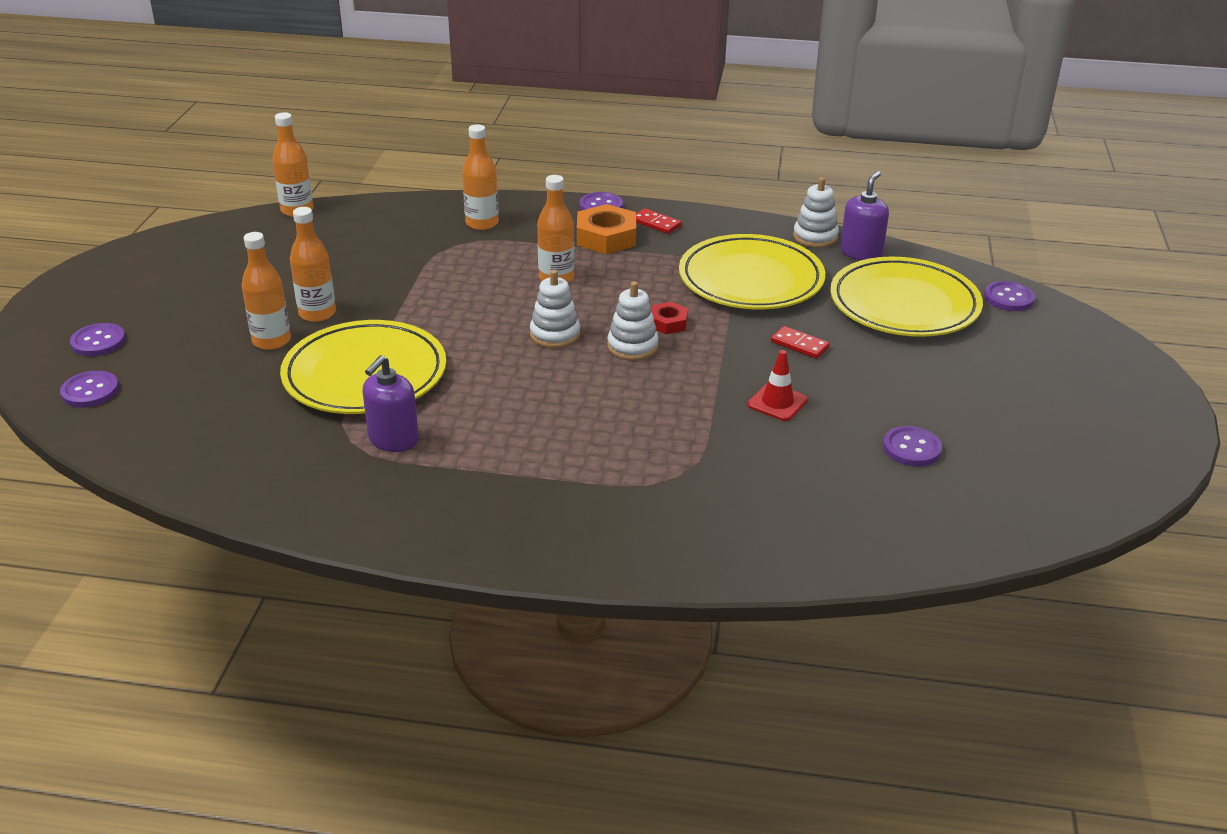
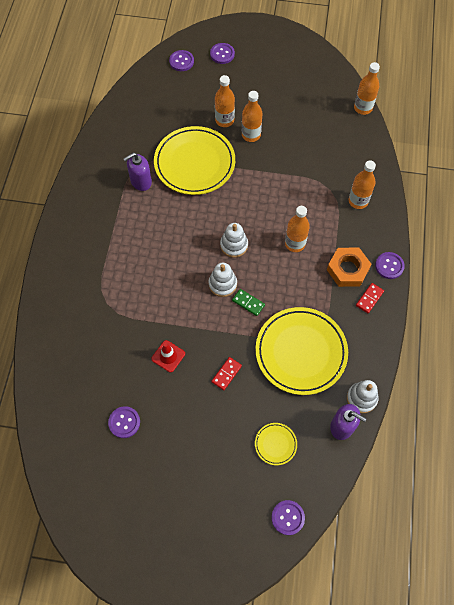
camera: 90 degrees right, 30 degrees up
purple soap dispenser [363,355,419,452] -> purple soap dispenser turned 60 degrees counterclockwise [123,153,152,191]
red nut [651,302,688,334] -> green domino [232,289,265,316]
yellow plate [830,257,983,337] -> yellow plate [255,423,297,465], size x0.44

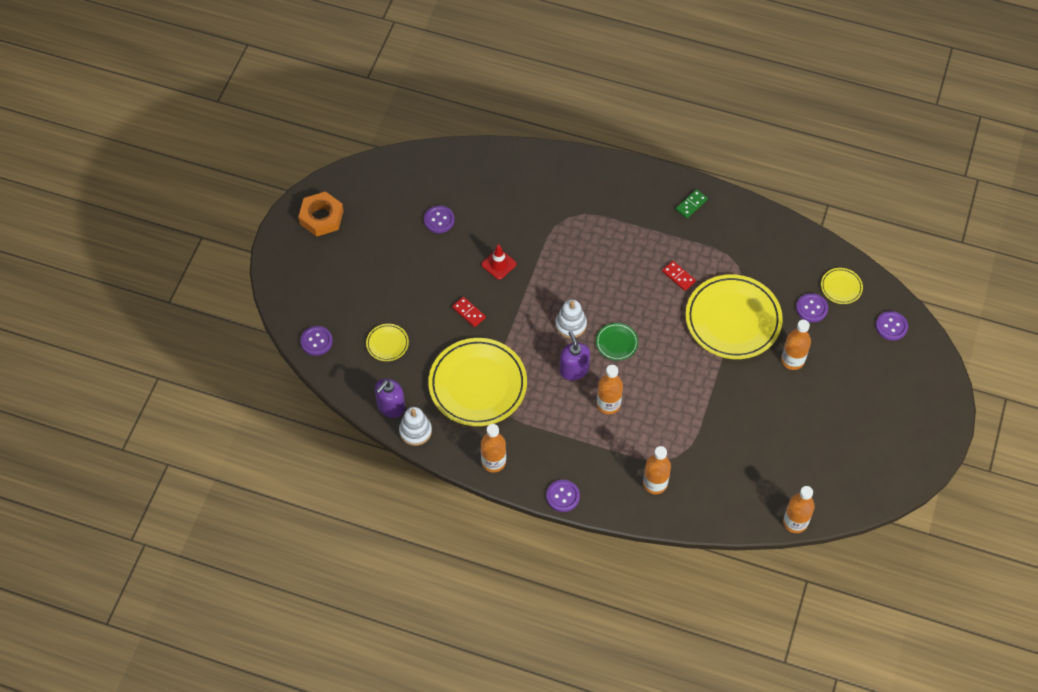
camera: 100 degrees right, 5 degrees down
purple soap dispenser [123,153,152,191] -> purple soap dispenser moved to [560,331,590,381]
purple button [210,43,235,64] -> purple button moved to [796,293,828,322]
white stacking toy [220,223,248,258] -> green plate [596,323,638,361]
green domino [232,289,265,316] -> green domino moved to [676,189,708,218]
orange bottle [242,91,262,142] -> orange bottle moved to [481,424,506,473]
orange nut [327,248,371,287] -> orange nut moved to [298,191,343,237]
red domino [356,283,384,313] -> red domino moved to [662,261,696,291]
none -> yellow plate [821,268,863,304]

